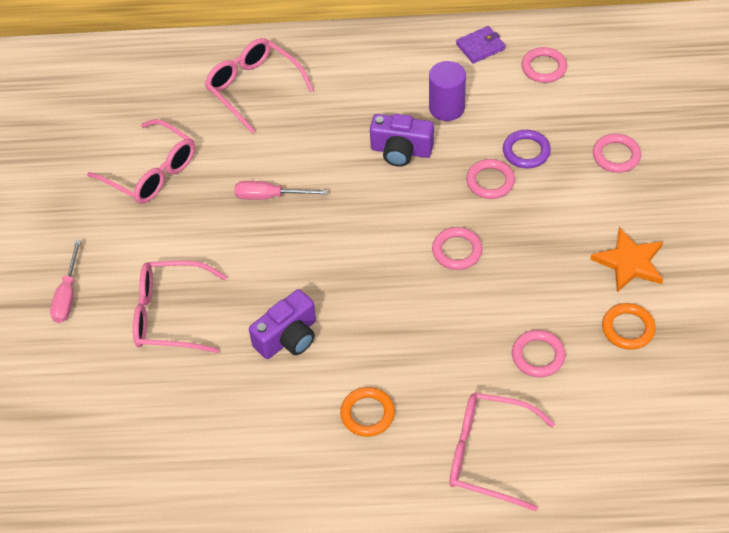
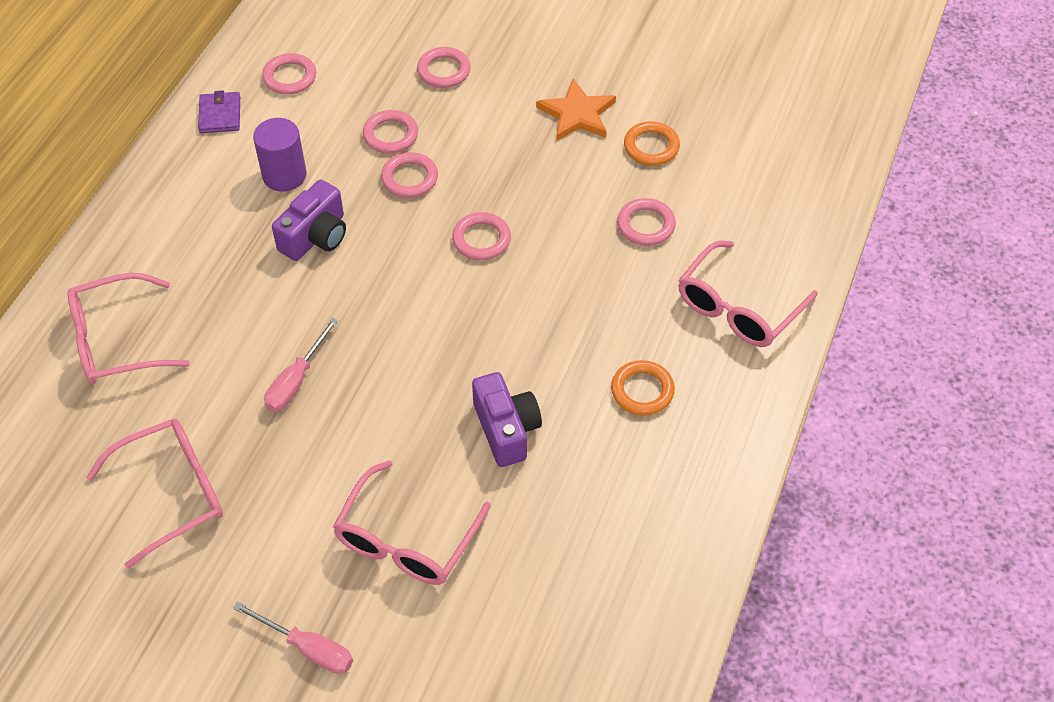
camera: 70 degrees left, 0 degrees up
purple ring [503,130,551,168] -> pink ring [363,110,418,153]

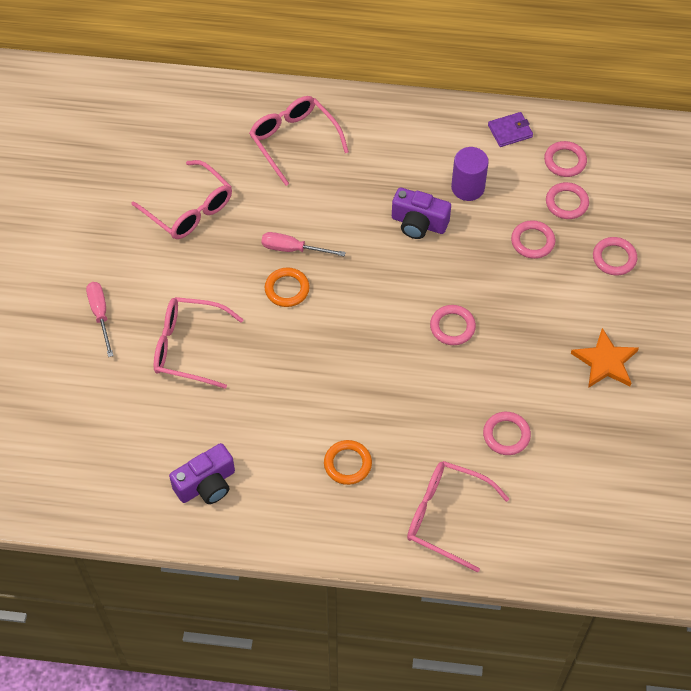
camera: 75 degrees right, 5 degrees up
pink screwdriver [233,602,353,674] -> pink screwdriver turned 150 degrees clockwise [86,282,114,357]
pink ring [381,152,438,198] -> pink ring moved to [546,182,589,219]
purple camera [472,372,542,467] -> purple camera moved to [169,443,235,504]
orange ring [624,121,680,165] -> orange ring moved to [265,268,310,307]

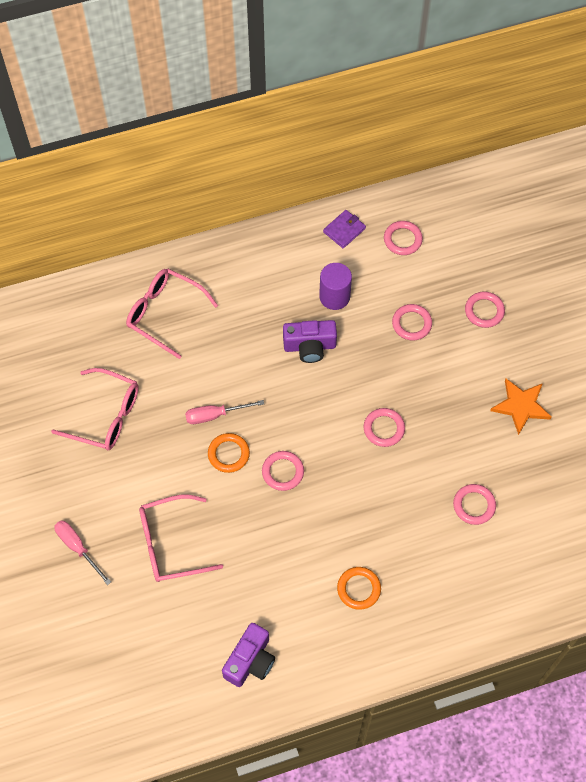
camera: 25 degrees left, 5 degrees up
pink glasses [407,461,509,573] -> none
pink ring [546,182,589,219] -> pink ring moved to [262,451,304,491]

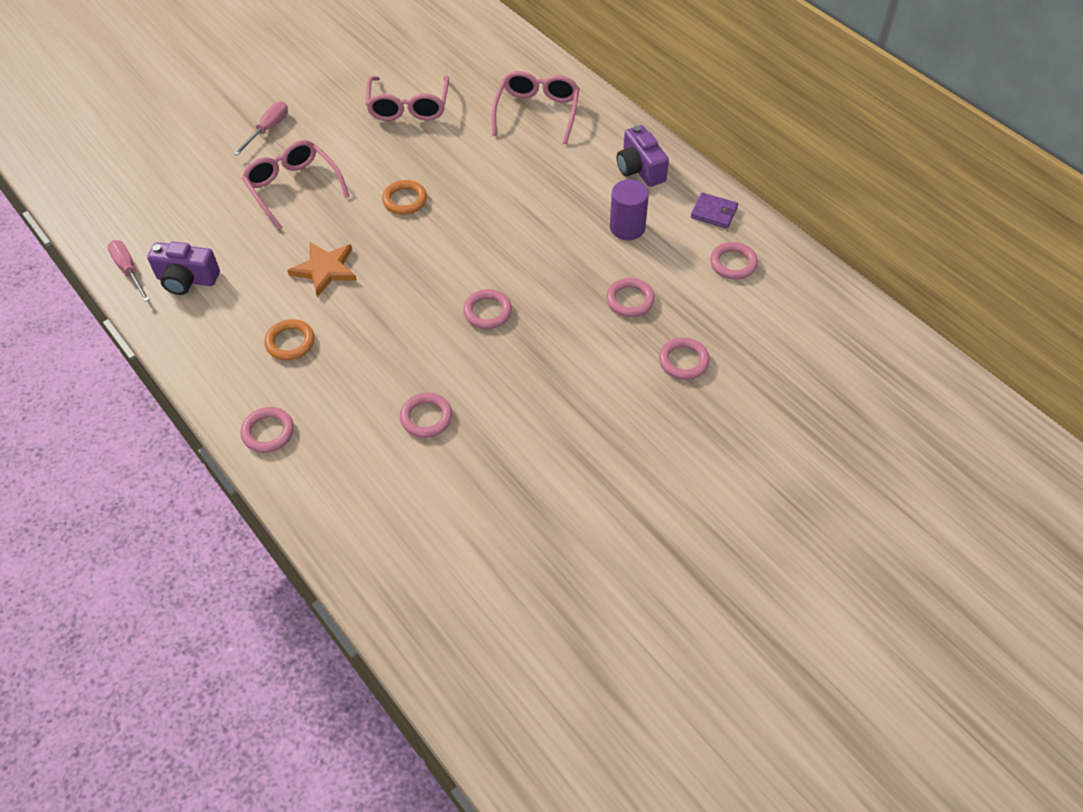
camera: 70 degrees right, 10 degrees down
pink screwdriver [185,400,264,424] -> pink screwdriver moved to [107,240,150,302]
pink ring [262,451,304,491] -> pink ring moved to [240,407,294,453]
purple camera [283,320,337,363] -> purple camera moved to [617,125,669,187]
orange star [490,379,552,435] -> orange star moved to [287,242,357,297]

